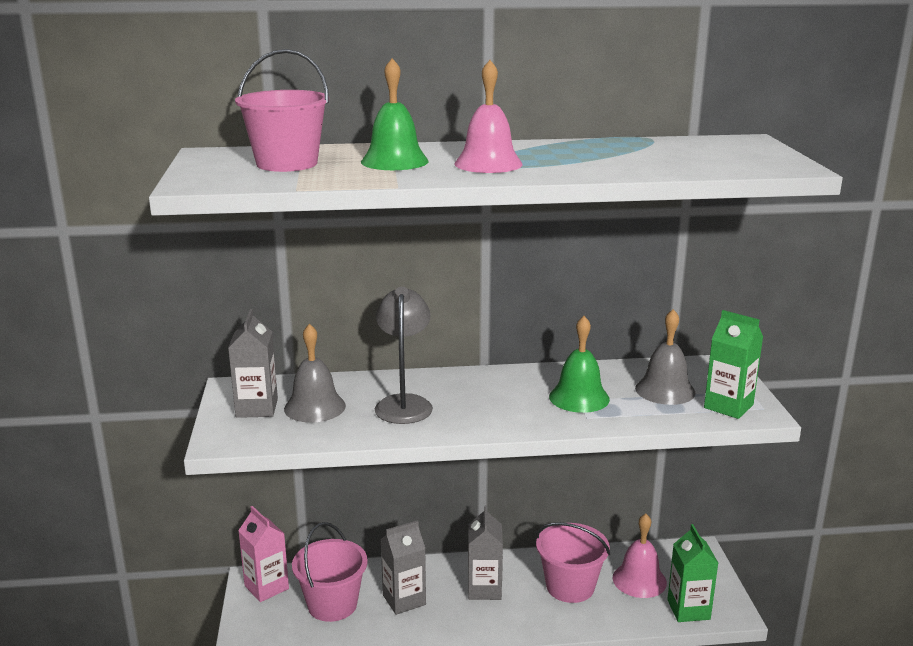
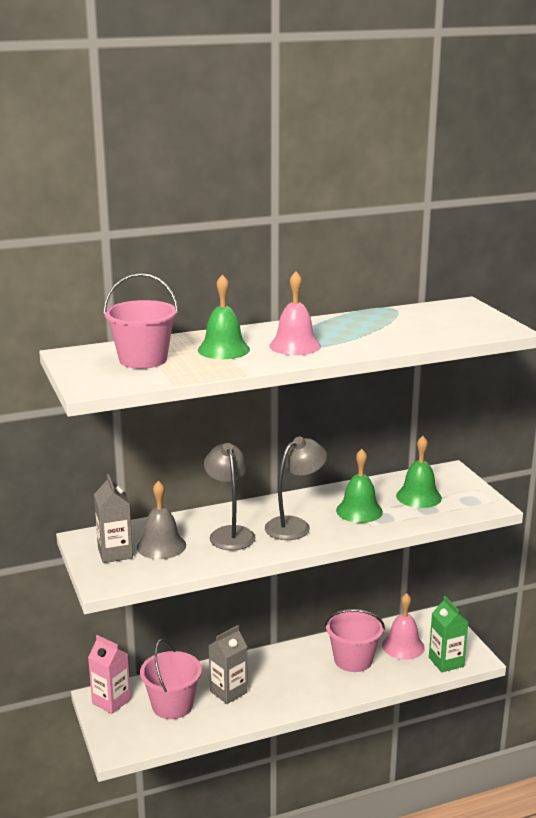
camera: 15 degrees left, 0 degrees up
grey carton [468,506,503,600] -> none
grey bell [635,309,696,405] -> green bell [396,436,442,508]
green carton [704,310,763,419] -> none
none -> grey lamp [265,437,327,540]

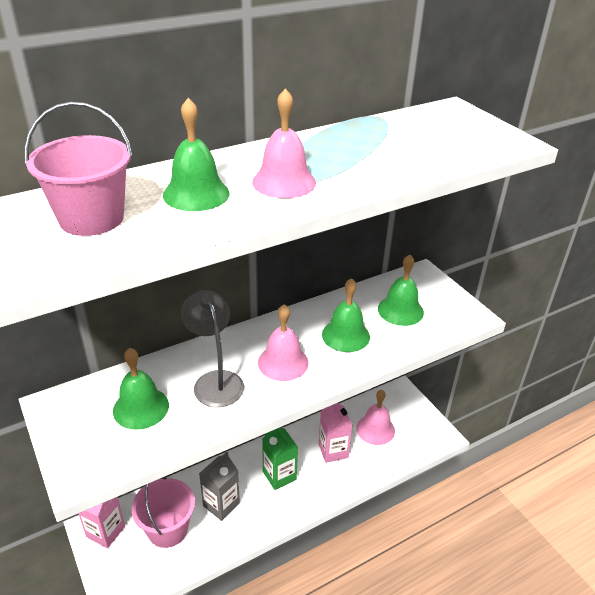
camera: 10 degrees left, 15 degrees up
grey carton [94,474,133,563] -> none
grey bell [137,481,186,559] -> green bell [113,348,169,430]
grey lamp [265,437,327,540] -> pink bell [258,304,309,381]
pink bucket [325,609,385,672] -> pink carton [319,403,353,463]
green carton [429,596,468,672] -> green carton moved to [262,427,298,490]

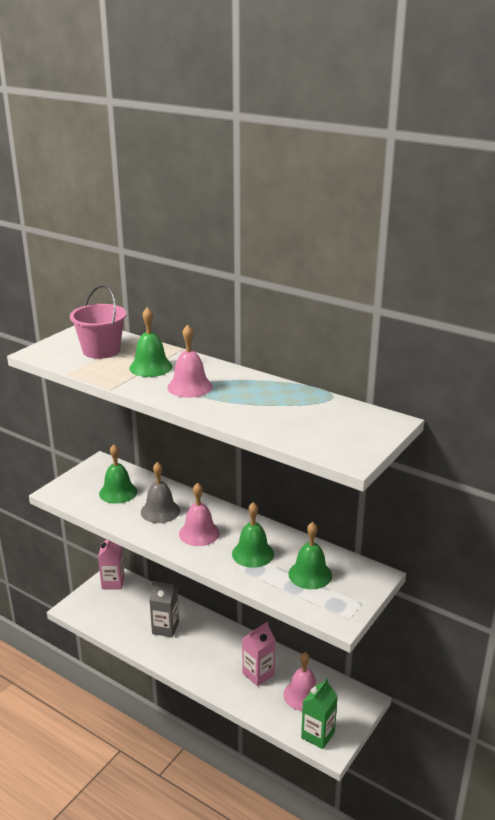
camera: 65 degrees right, 10 degrees down
pink bucket [132,477,195,548] -> none
grey lamp [181,290,244,407] -> grey bell [141,462,180,523]
green carton [262,427,298,490] -> green carton moved to [301,678,338,749]

